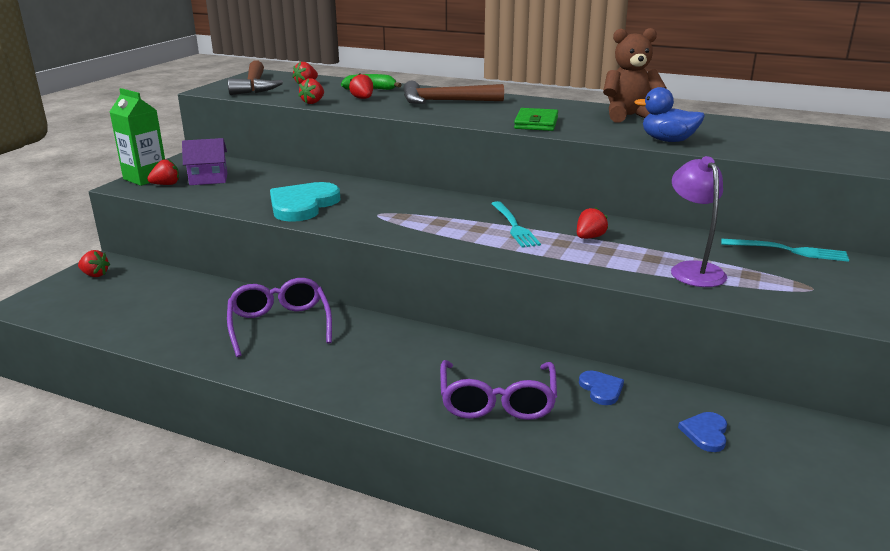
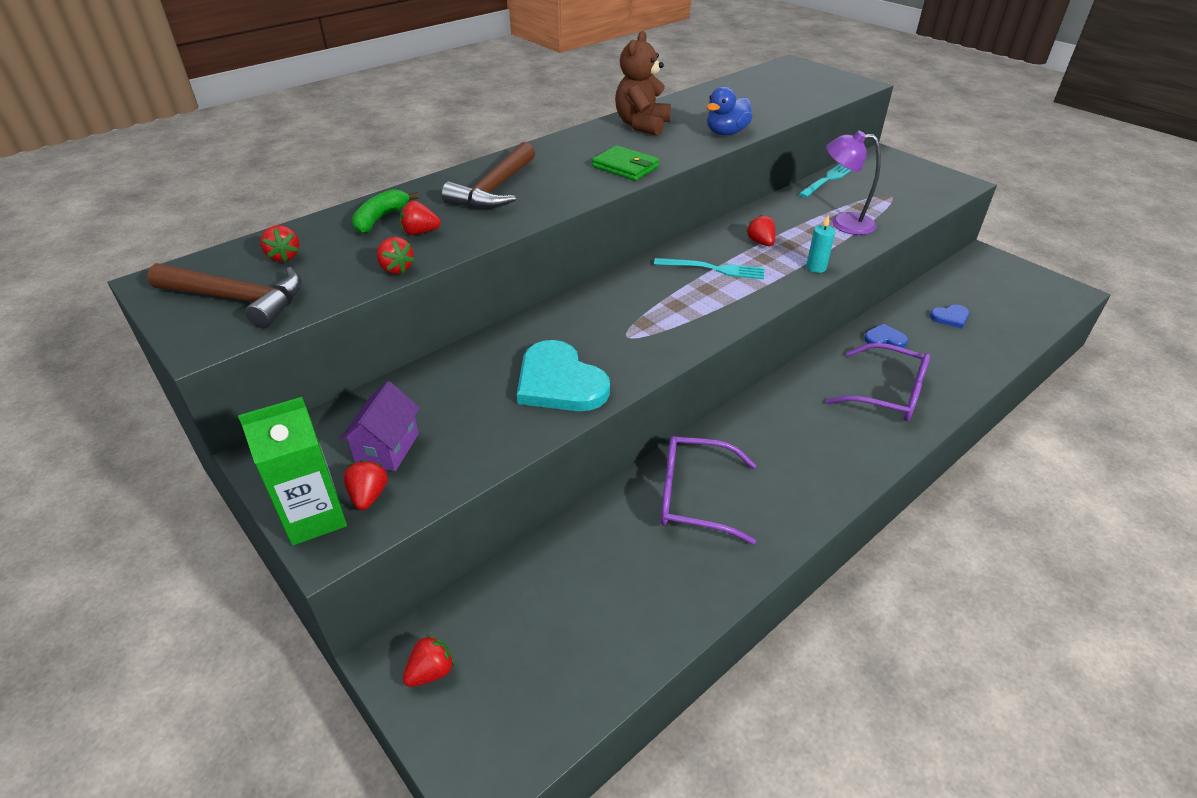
camera: 65 degrees left, 15 degrees up
blue heart [678,412,727,452] -> blue heart turned 60 degrees counterclockwise [930,305,970,329]
none -> turquoise candle [806,215,835,273]

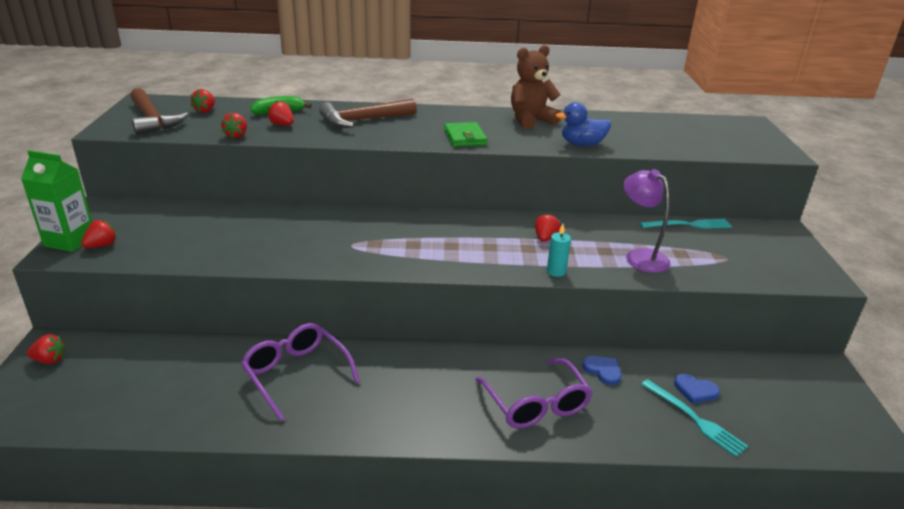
camera: 40 degrees right, 10 degrees down
purple house [339,381,420,471] -> none
turquoise heart [517,340,610,411] -> none
turquoise fork [654,258,764,279] -> turquoise fork moved to [641,379,748,457]

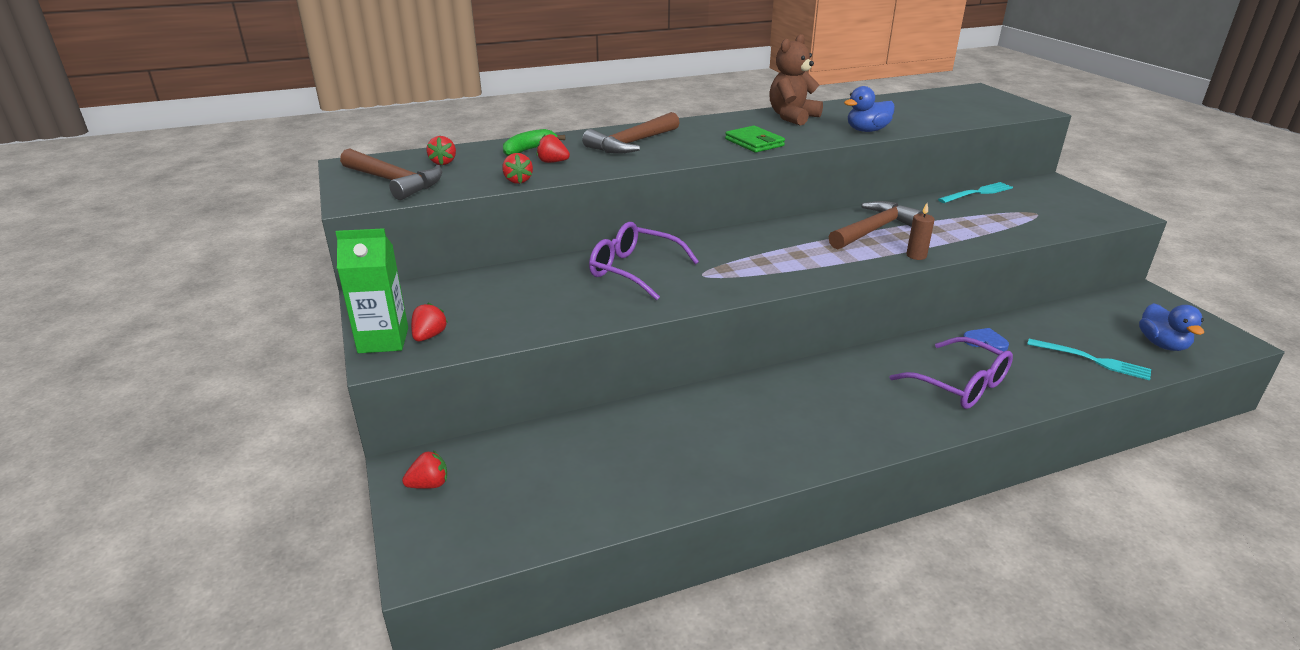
camera: 20 degrees left, 0 degrees up
purple glasses [241,323,360,421] -> purple glasses moved to [589,222,699,300]
red strawberry [535,213,561,242] -> brown hammer [829,201,923,249]
turquoise candle [547,224,571,277] -> brown candle [906,203,935,260]
purple lamp [623,169,671,273] -> none
blue heart [674,374,720,404] -> none
none -> blue duck [1139,303,1204,351]

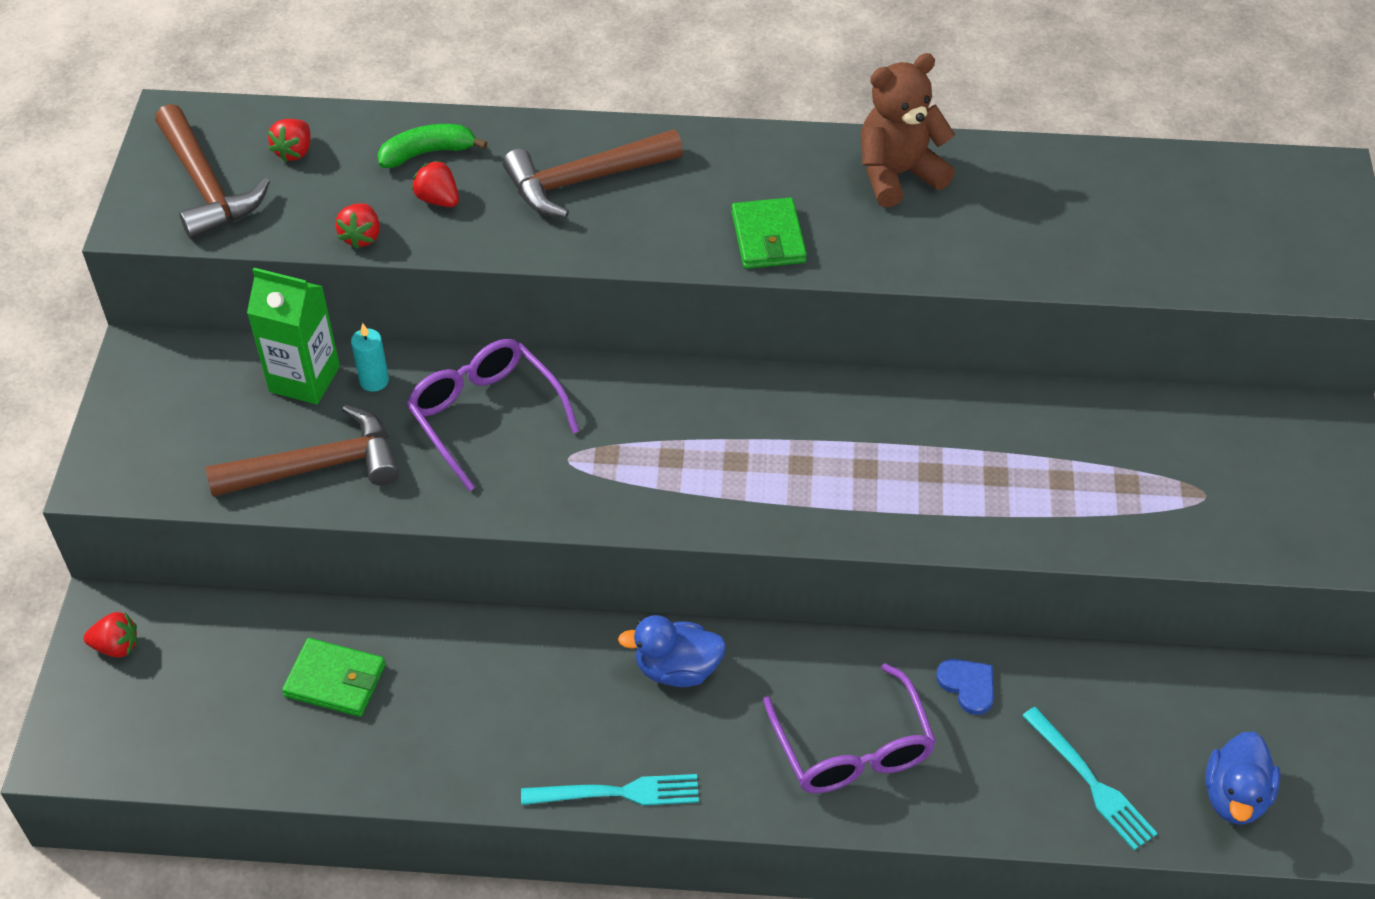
camera: 25 degrees right, 20 degrees up
green carton [336,228,408,353] -> green carton moved to [247,268,340,404]
red strawberry [411,303,447,341] -> none
brown hammer [829,201,923,249] -> brown hammer moved to [206,405,399,497]
blue duck [844,86,895,132] -> blue duck moved to [618,615,726,687]
brown candle [906,203,935,260] -> none
turquoise fork [938,182,1013,203] -> turquoise fork moved to [521,774,699,806]
none -> green wallet [282,638,386,717]
none -> turquoise candle [351,323,389,392]

